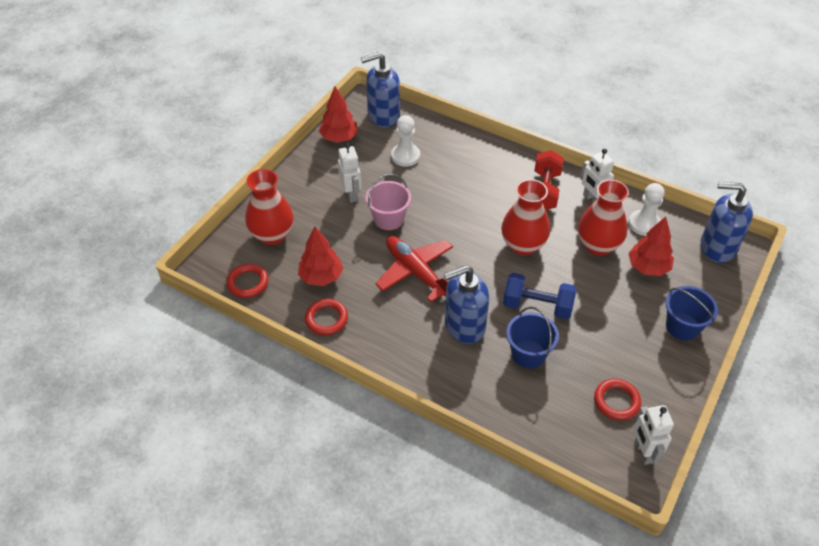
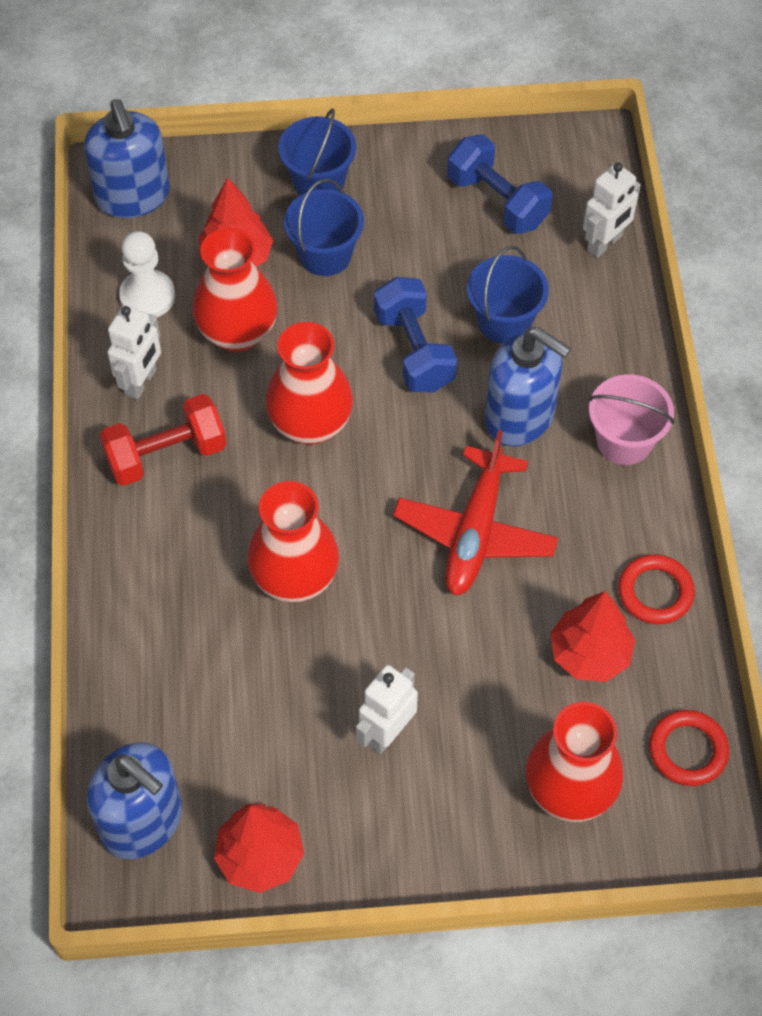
camera: 125 degrees left, 10 degrees up
pink bucket [365,174,411,230] -> pink bucket moved to [588,374,674,465]
white pawn [391,115,420,167] -> none
red ring [594,379,641,420] -> blue dumbbell [447,134,552,234]
white robot [634,405,674,465] -> white robot moved to [583,162,641,258]
none -> red vase [247,481,339,602]
none -> blue bucket [284,179,364,276]

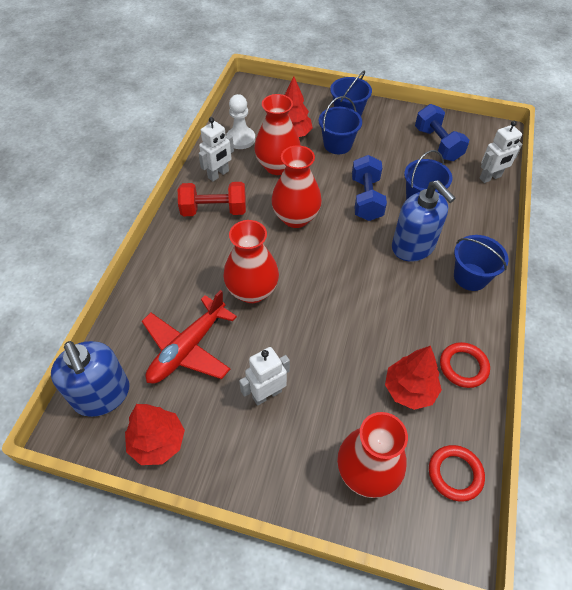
camera: 20 degrees right, 5 degrees down
blue soap dispenser [84,99,170,218] -> none
red plane [393,430,558,596] -> red plane moved to [142,290,237,383]
pink bucket [588,374,674,465] -> blue bucket [454,235,509,291]

